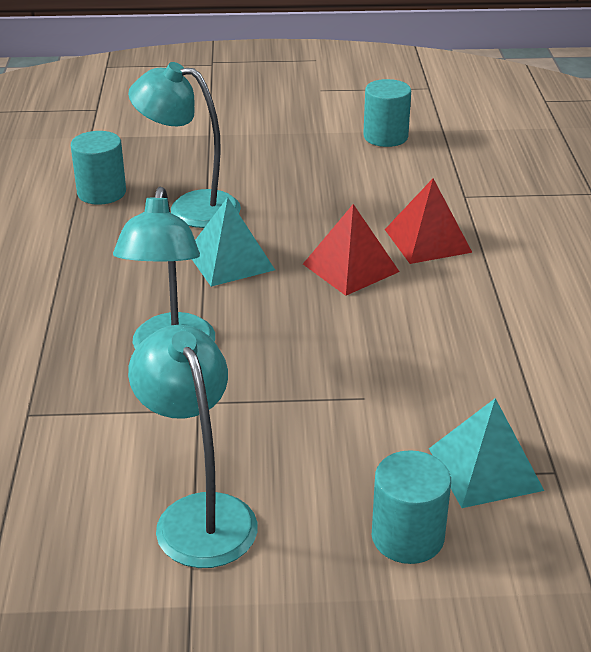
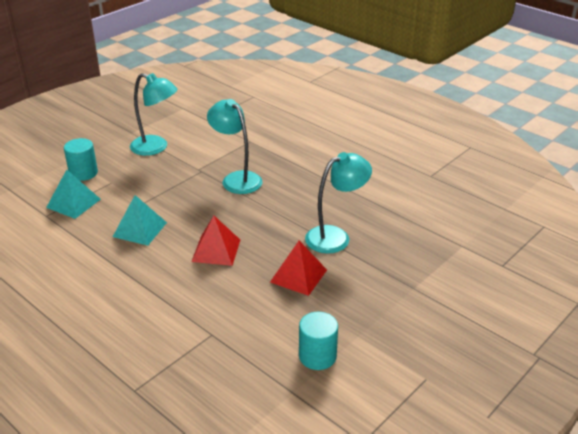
camera: 135 degrees right, 0 degrees up
turquoise cylinder [71,131,126,205] -> none
turquoise pyramid [192,197,275,287] -> turquoise pyramid moved to [113,195,167,246]
red pyramid [385,178,473,264] -> red pyramid moved to [270,240,327,296]

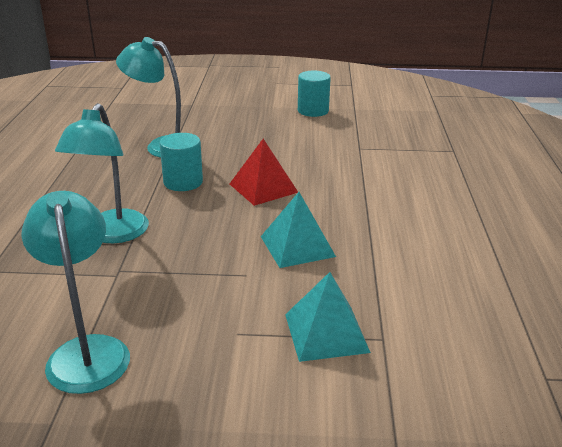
camera: 130 degrees left, 5 degrees down
turquoise cylinder [64,138,98,181] -> turquoise cylinder moved to [160,133,203,191]
red pyramid [270,240,327,296] -> none

